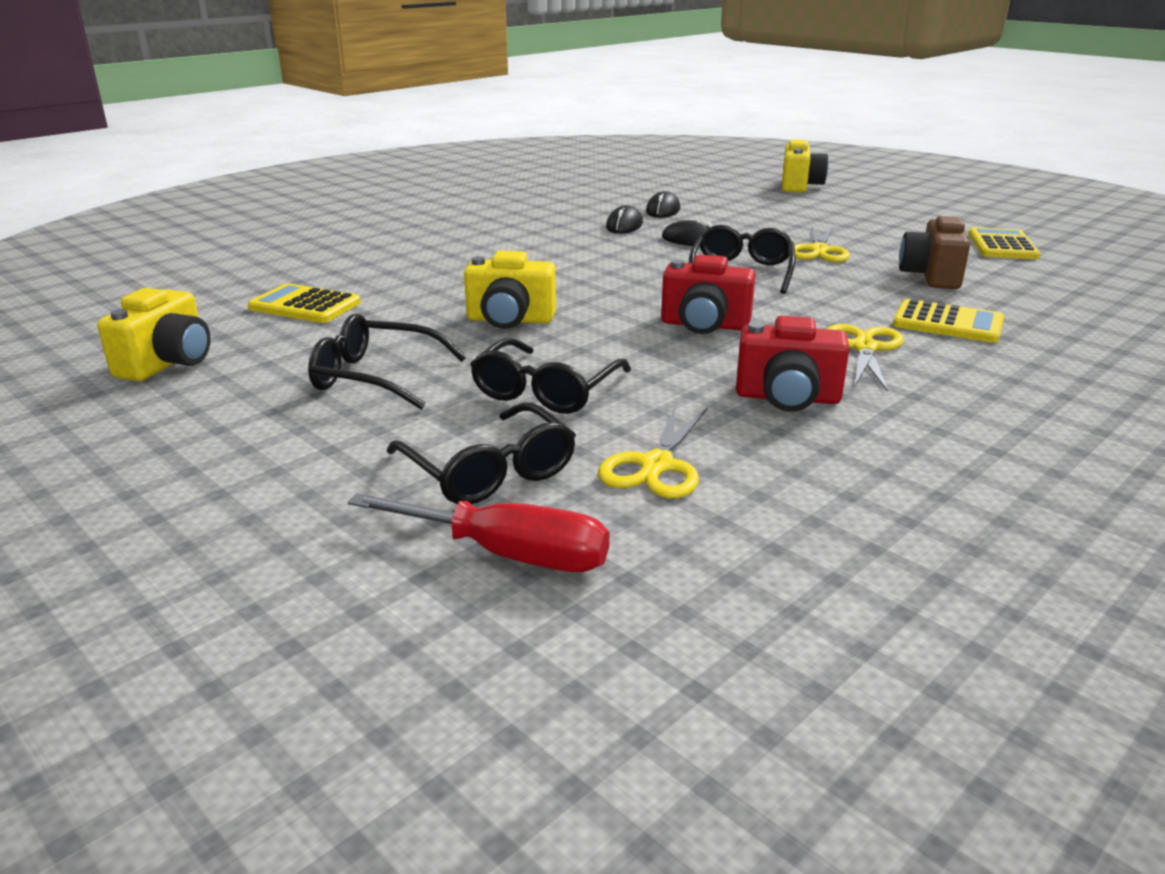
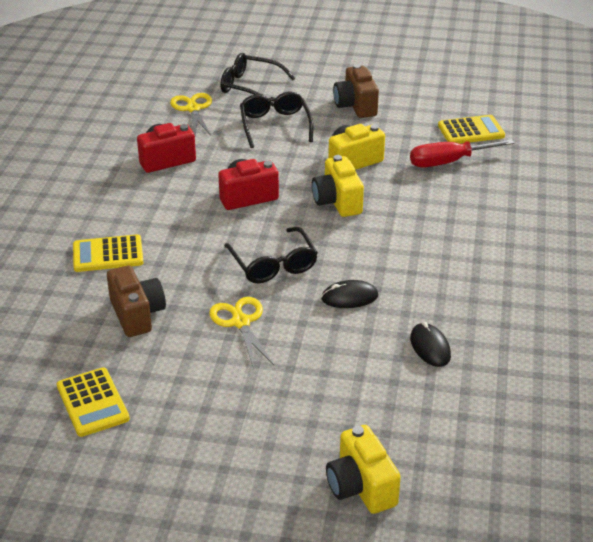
camera: 145 degrees right, 10 degrees up
yellow camera [97,288,211,381] -> yellow camera moved to [312,155,364,217]
black glasses [308,313,466,410] -> brown camera [333,64,379,118]
red screwdriver [348,493,610,572] -> red screwdriver moved to [410,139,514,168]
black mouse [606,205,643,234] -> none
yellow scissors [827,324,904,391] -> none

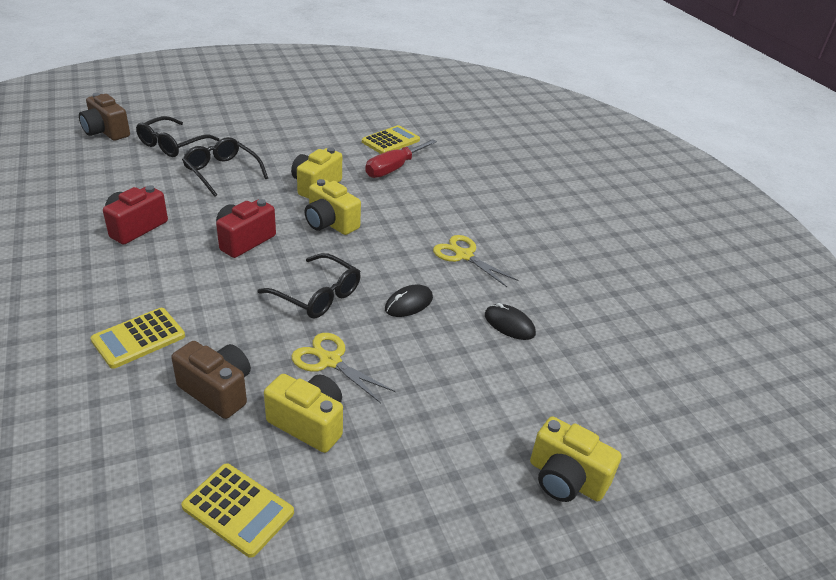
camera: 35 degrees left, 0 degrees up
yellow scissors [170,93,212,136] -> yellow scissors moved to [433,235,518,287]
black glasses [220,53,295,107] -> black glasses turned 45 degrees counterclockwise [136,116,220,157]
brown camera [333,64,379,118] -> brown camera moved to [79,93,130,141]
none -> yellow camera [264,374,343,453]

